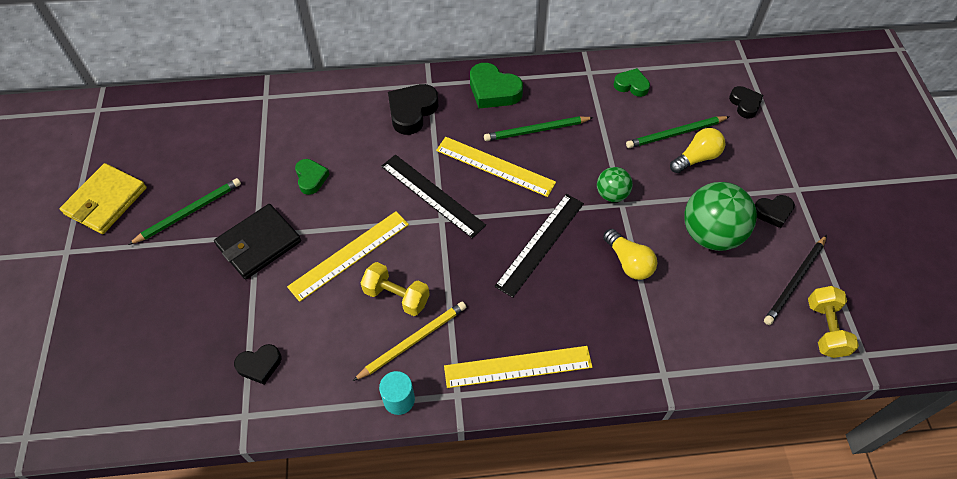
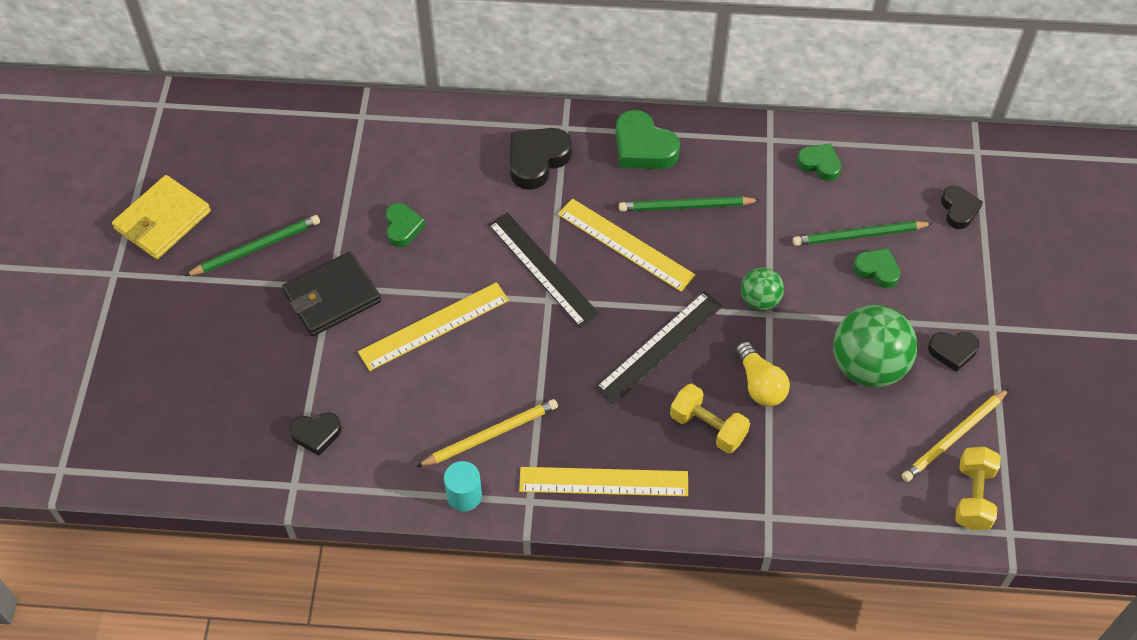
camera: 10 degrees right, 0 degrees up
yellow dumbbell [361,262,430,316] -> yellow dumbbell moved to [670,384,750,454]
yellow light bulb [670,128,725,173] -> green heart [853,248,901,288]
black pencil [764,235,827,325] -> yellow pencil [902,388,1009,482]

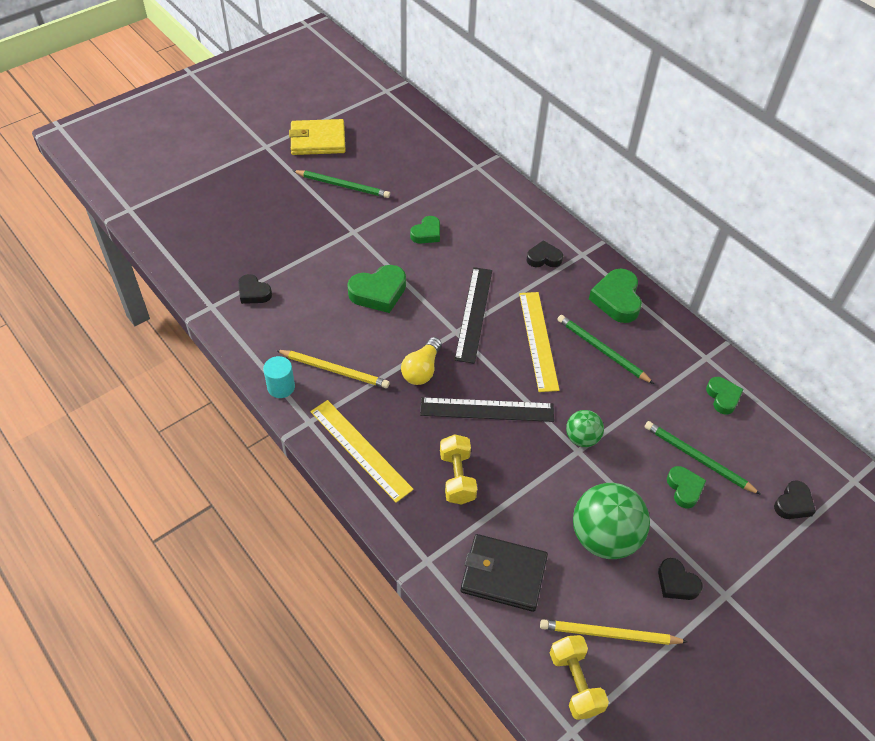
camera: 45 degrees right, 5 degrees down
black wallet [282,252,381,336] -> black wallet moved to [461,534,548,612]
yellow ruler [358,282,509,371] -> green heart [347,265,406,313]
black heart [510,128,572,190] -> black heart [526,240,563,267], size x0.62
yellow light bulb [735,341,790,406] -> yellow light bulb moved to [401,337,442,385]
yellow dumbbell [955,447,1001,530] -> yellow dumbbell turned 75 degrees counterclockwise [550,635,609,720]

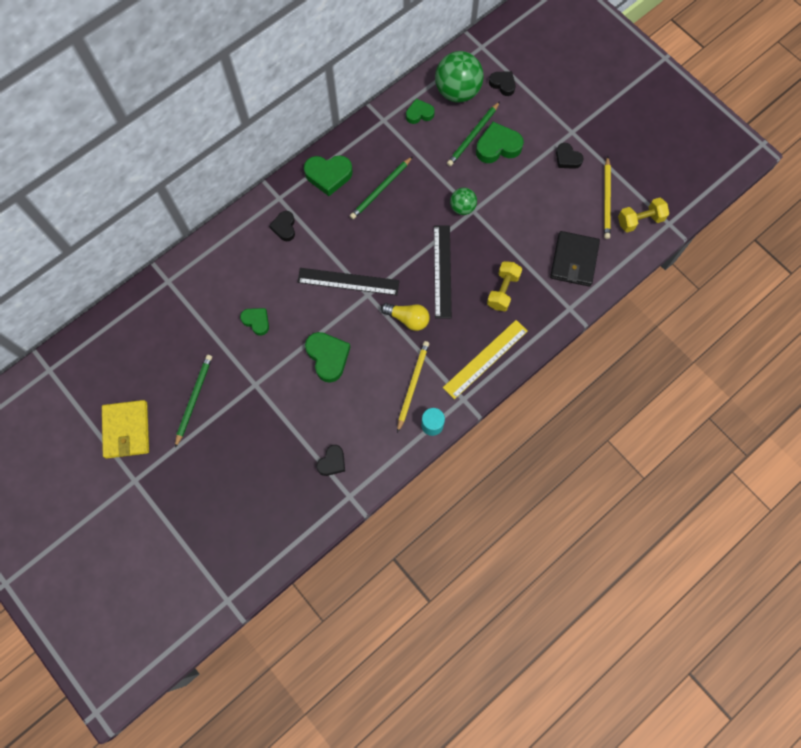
camera: 90 degrees left, 20 degrees up
yellow dumbbell [440,434,477,505] -> yellow dumbbell turned 60 degrees counterclockwise [487,261,523,311]
yellow ruler [519,292,559,392] -> none
green ball [573,483,650,559] -> green ball moved to [435,51,484,103]
black heart [658,558,703,600] -> black heart turned 90 degrees clockwise [556,143,583,169]
green heart [667,466,706,508] -> green heart [476,122,524,163], size x1.61

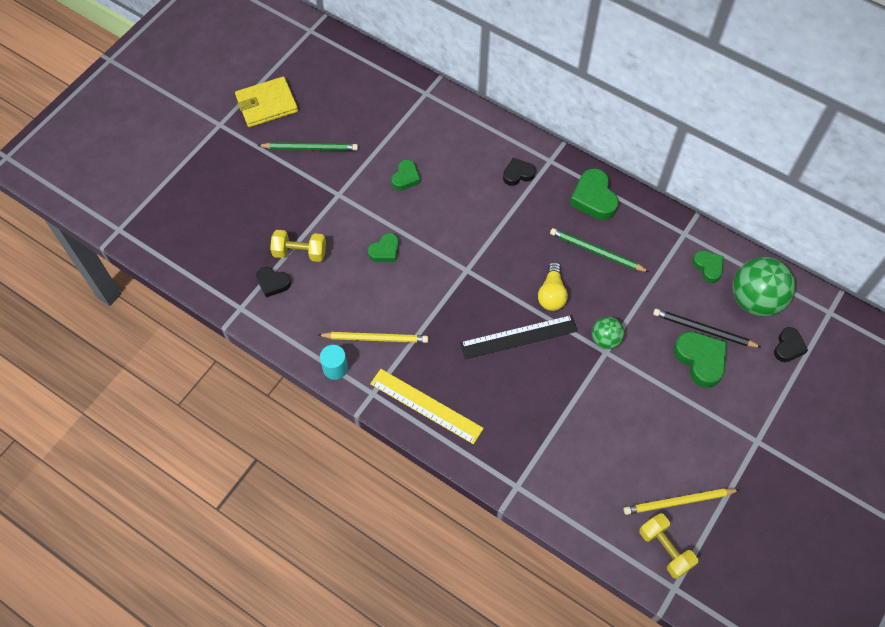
camera: 75 degrees right, 10 degrees down
black ruler [297,268,400,295] -> none
green heart [305,332,350,383] -> green heart [368,233,399,262], size x0.62
yellow light bulb [381,303,430,331] -> yellow light bulb moved to [538,262,568,311]
green pencil [447,101,500,166] -> black pencil [653,309,762,348]
yellow dumbbell [487,261,523,311] -> yellow dumbbell moved to [270,230,326,262]
black wallet [550,231,600,287] -> none
black heart [556,143,583,169] -> none

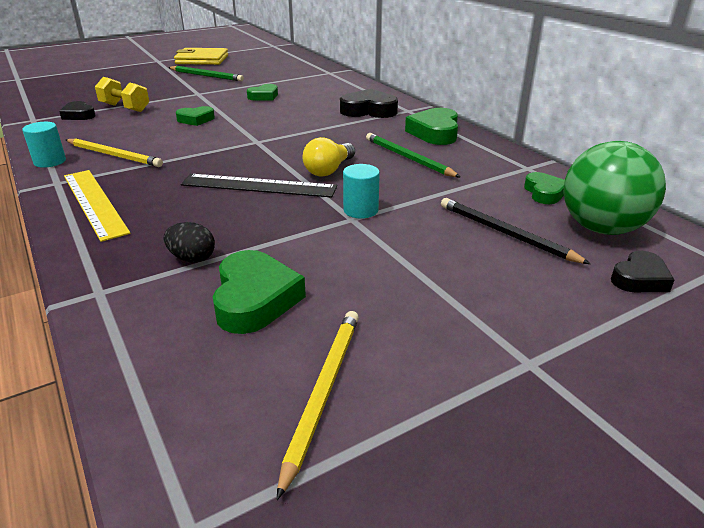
camera: 25 degrees right, 30 degrees down
black heart [503,158,536,186] -> black heart [340,89,398,118], size x1.61
green ball [592,317,624,349] -> turquoise cylinder [343,164,380,218]
yellow pencil [624,489,740,515] -> yellow pencil turned 90 degrees clockwise [277,311,359,500]
yellow dumbbell [639,513,698,579] -> none
green heart [674,332,727,388] -> green heart moved to [213,250,306,334]
none -> black egg [164,222,215,263]

